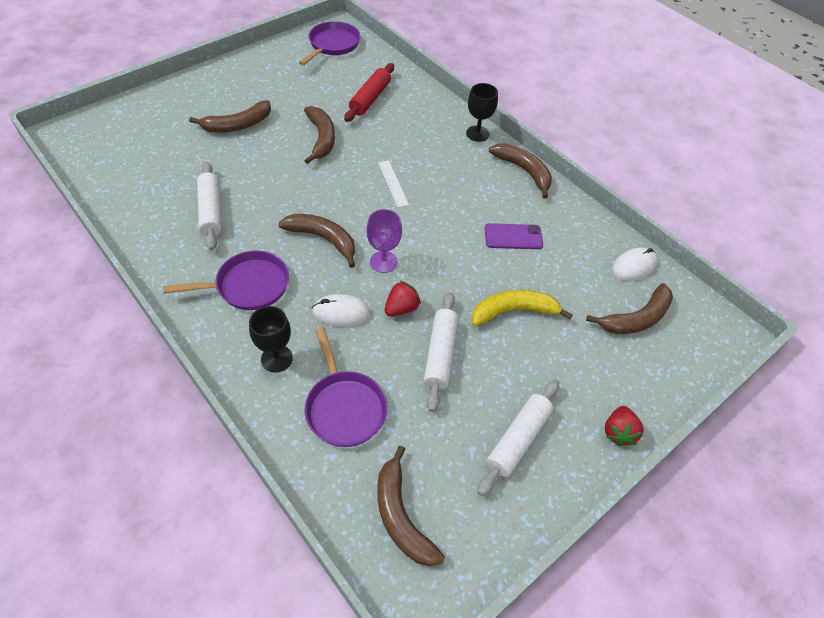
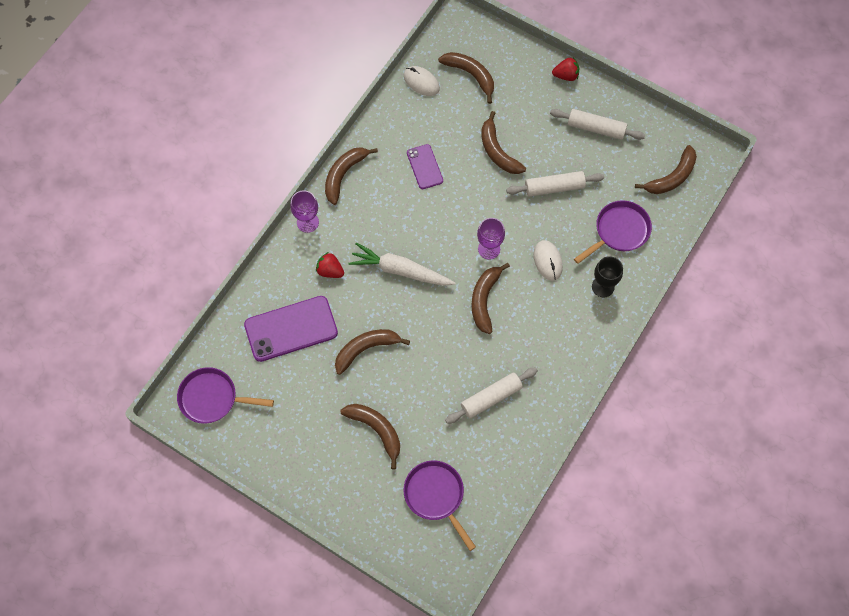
camera: 105 degrees left, 15 degrees up
purple pan [163,251,289,310] -> purple pan moved to [403,460,476,551]
red rolling pin [344,63,394,122] -> purple phone [244,296,338,362]
white ruler [378,160,409,207] -> white carrot [348,243,455,286]
red strawberry [385,281,421,316] -> red strawberry moved to [316,252,344,278]
black goblet [466,83,498,142] -> purple goblet [291,190,319,233]
yellow banana [472,290,573,326] -> brown banana [481,111,526,174]

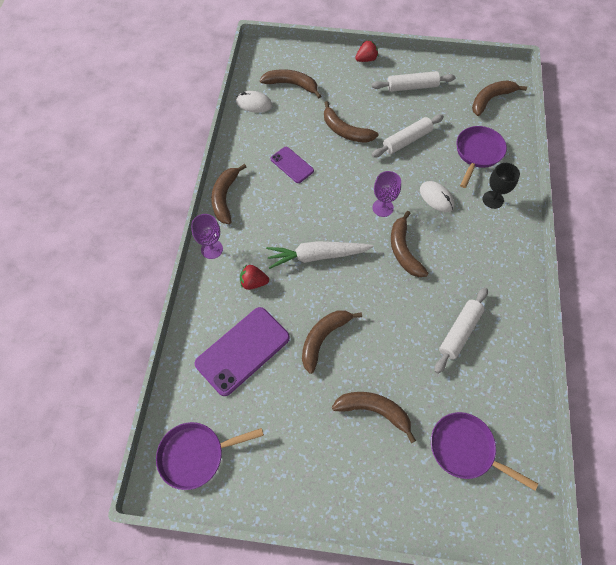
camera: 25 degrees left, 5 degrees down
brown banana [635,145,697,194] -> brown banana turned 150 degrees counterclockwise [472,80,527,116]

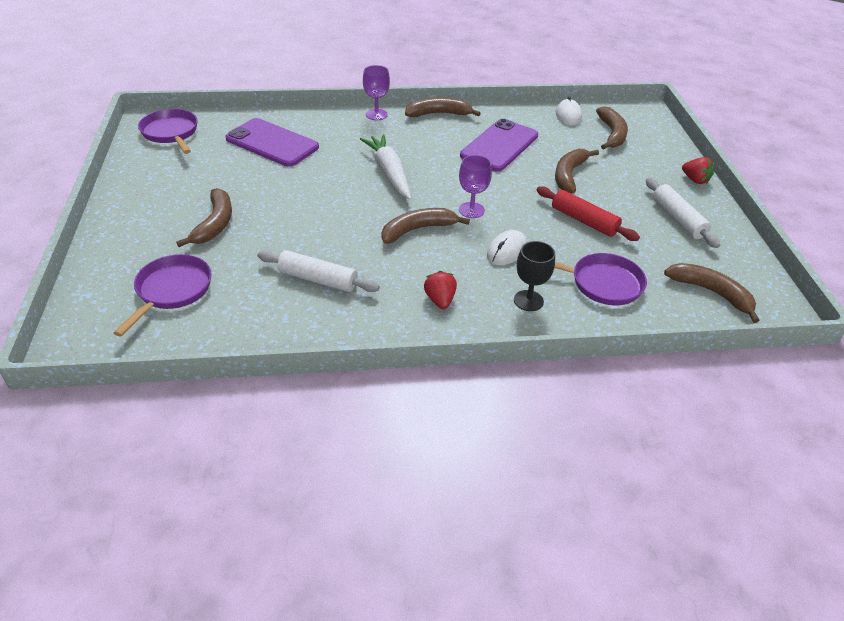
camera: 75 degrees right, 20 degrees down
red strawberry [240,264,269,290] -> red strawberry moved to [424,271,457,309]
purple phone [271,147,314,183] -> purple phone [460,119,538,172], size x1.78
brown banana [302,310,362,374] -> none
white rolling pin [371,114,444,158] -> red rolling pin [537,186,640,241]

